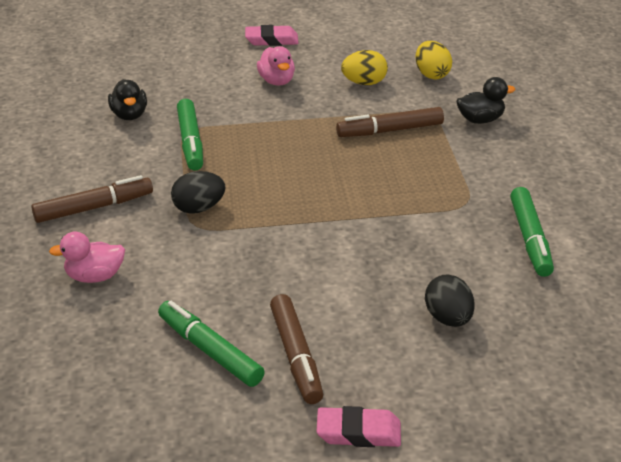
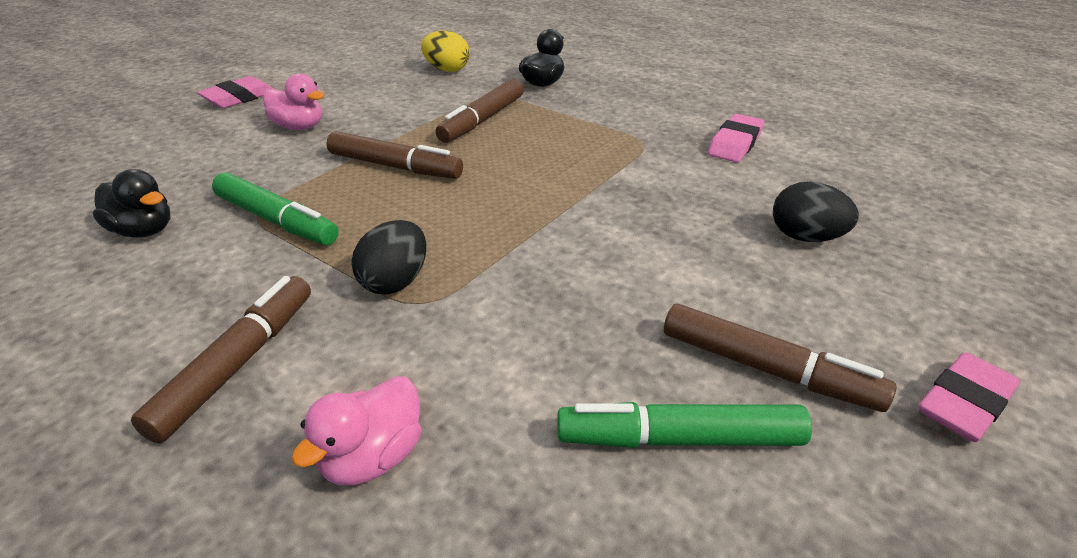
camera: 45 degrees left, 0 degrees up
yellow egg [341,50,388,85] -> none
green marker [510,187,554,277] -> pink eraser [708,114,764,162]
none -> brown marker [327,131,463,179]

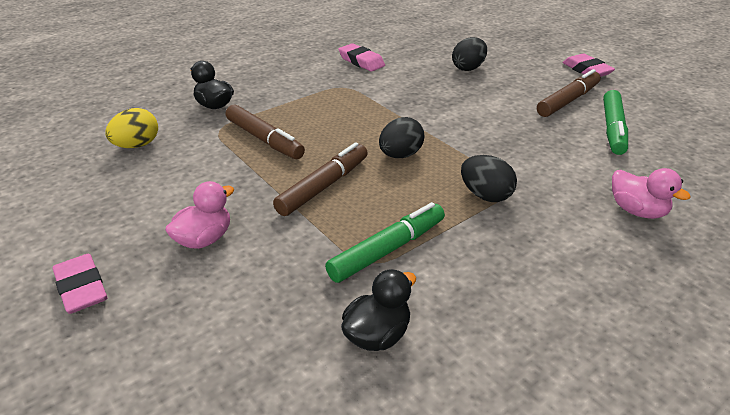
camera: 75 degrees left, 0 degrees up
brown marker [131,276,311,443] -> none
none -> black egg [379,117,425,158]

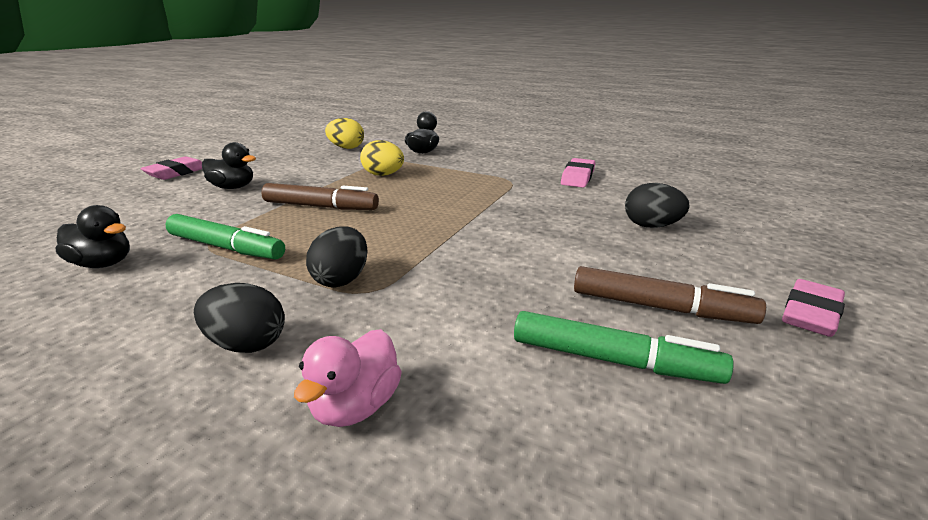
camera: 65 degrees right, 10 degrees down
pink duck [165,181,234,249] -> black duck [202,142,256,189]
brown marker [226,104,305,159] -> yellow egg [360,140,404,176]
black egg [379,117,425,158] -> black egg moved to [194,283,285,353]
green marker [603,90,628,155] -> green marker turned 150 degrees counterclockwise [514,311,734,384]

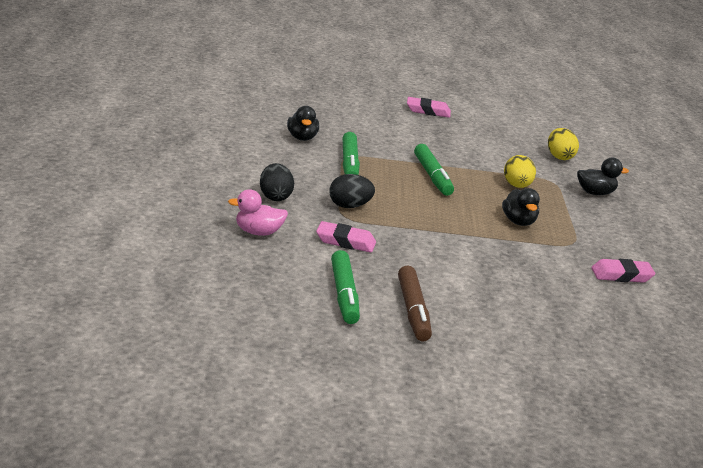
camera: 60 degrees right, 0 degrees up
black duck [202,142,256,189] -> black duck moved to [502,188,540,226]
brown marker [261,183,379,210] -> green marker [414,144,454,196]
black egg [625,183,690,228] -> none
pink eraser [782,279,845,337] -> pink eraser moved to [316,221,376,253]

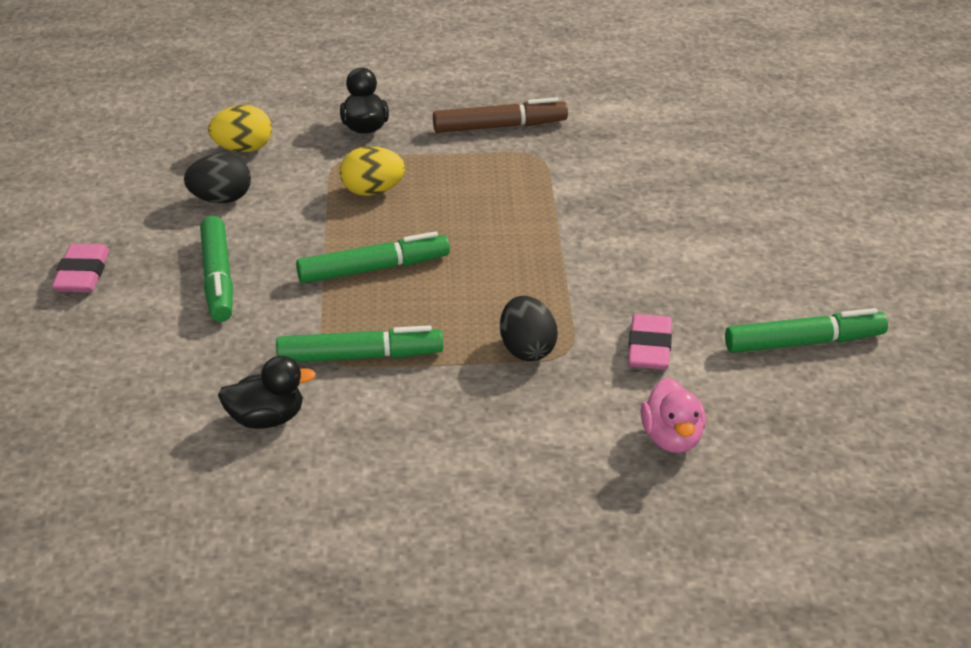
camera: 90 degrees left, 10 degrees up
black egg [260,163,294,201] -> black egg moved to [184,154,251,203]
brown marker [398,266,432,342] -> brown marker moved to [433,97,568,133]
black duck [502,188,540,226] -> none
pink eraser [591,259,655,283] -> none
none -> green marker [200,216,233,322]

